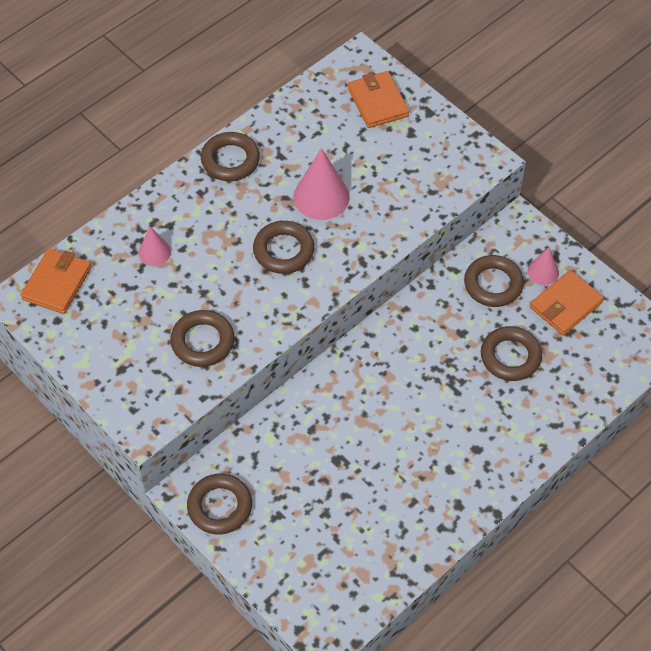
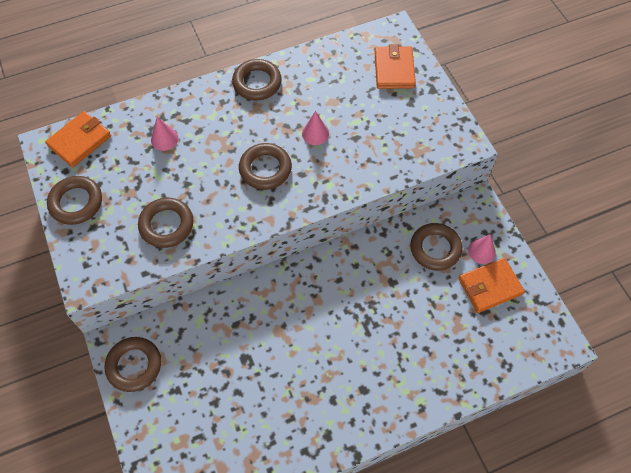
camera: 20 degrees right, 5 degrees up
pink cone [294,148,350,220] -> pink cone [302,111,329,145], size x0.57
brown ring [481,326,542,381] -> brown ring moved to [47,176,102,225]

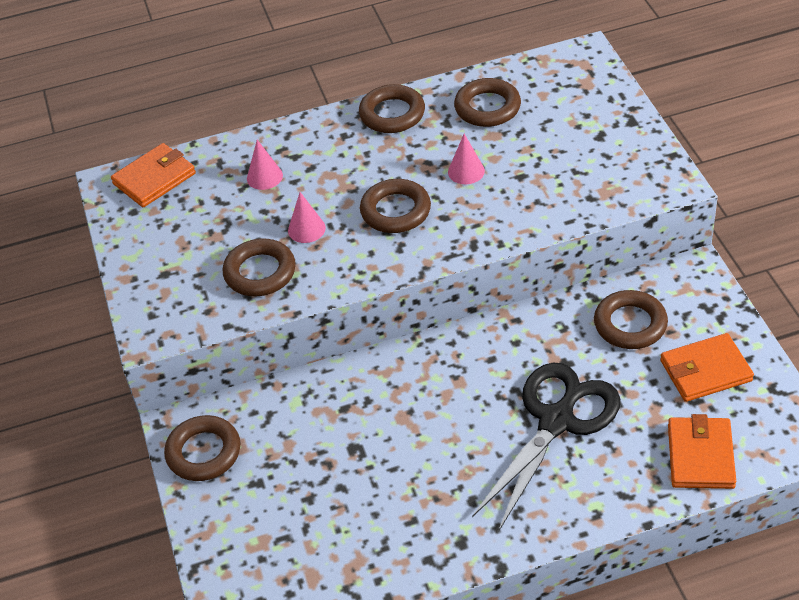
camera: 10 degrees right, 15 degrees down
brown ring [47,176,102,225] -> brown ring moved to [454,78,521,127]
orange wallet [374,44,416,89] -> orange wallet moved to [668,414,736,489]
pink cone [468,234,496,264] -> pink cone moved to [288,192,326,243]
none -> black scissors [472,363,620,531]

